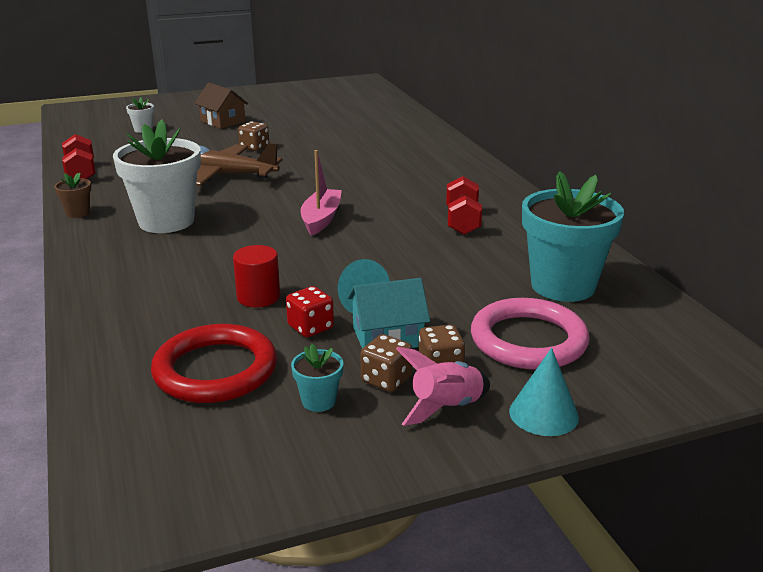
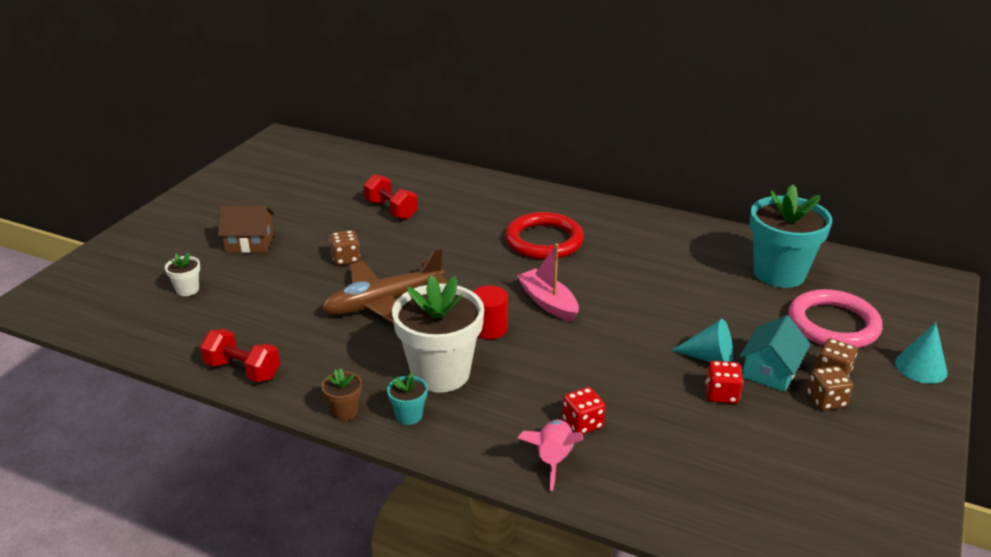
camera: 45 degrees left, 5 degrees up
red ring [151,324,277,403] -> red ring moved to [505,212,584,260]
red cylinder [233,245,280,307] -> red cylinder moved to [473,285,508,339]
turquoise flower pot [291,344,343,412] -> turquoise flower pot moved to [387,372,428,425]
pink rocket [396,347,490,426] -> pink rocket moved to [518,420,583,491]
red dumbbell [446,176,482,235] -> red dumbbell moved to [364,174,418,220]
none -> red dice [562,387,606,434]

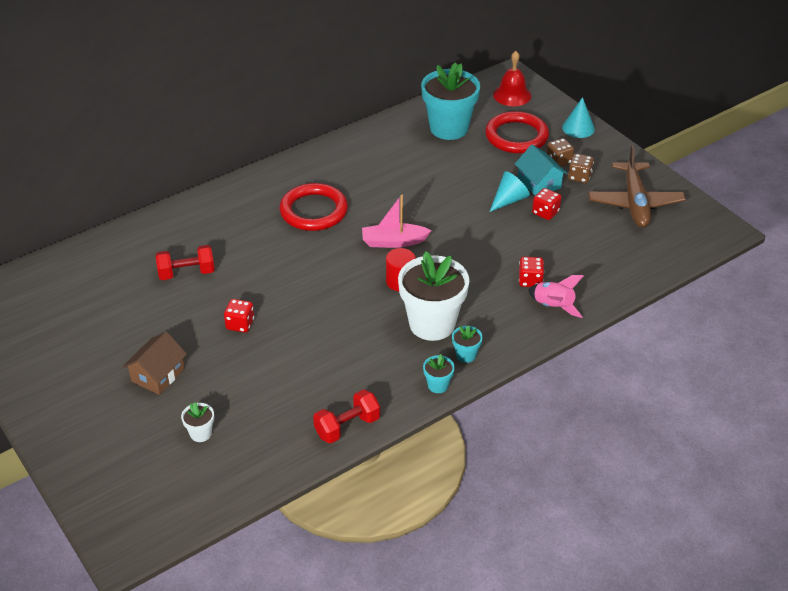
camera: 60 degrees left, 10 degrees up
brown flower pot [321,368,362,420] -> turquoise flower pot [423,354,455,393]
brown plane [322,249,448,324] -> brown plane moved to [588,145,686,228]
brown dice [329,230,360,265] -> red dice [224,299,254,332]
pink ring [788,289,883,348] -> red ring [485,111,549,154]
none -> red bell [493,51,531,106]

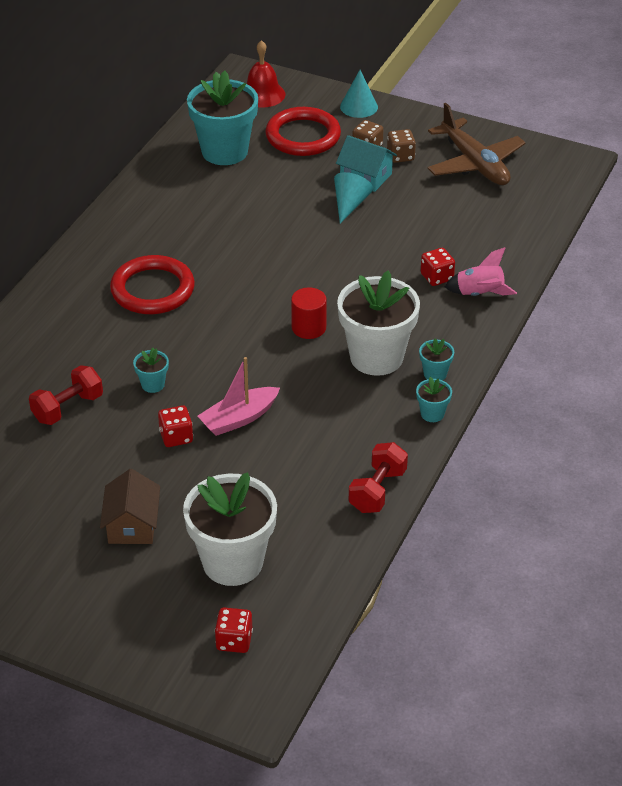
camera: 30 degrees left, 0 degrees up
white flower pot [181,402,214,442] -> white flower pot [183,472,277,586], size x2.34
pink boat [362,195,432,248] -> pink boat moved to [198,357,280,436]
red dice [532,188,561,220] -> red dice moved to [215,607,253,653]
none -> turquoise flower pot [133,348,169,393]

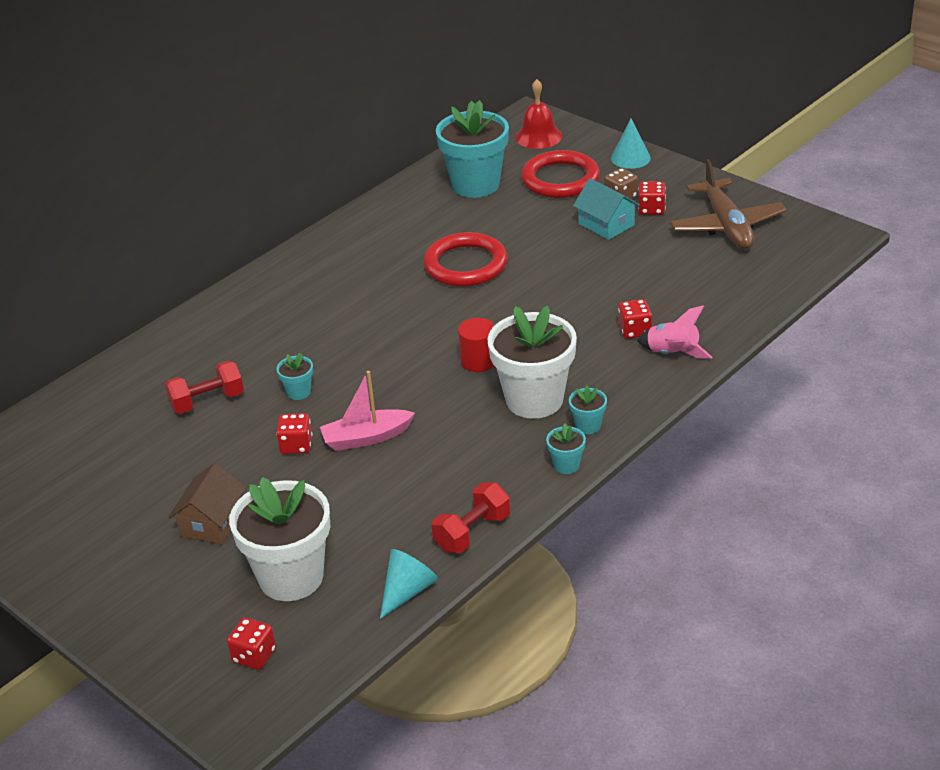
camera: 20 degrees right, 5 degrees down
red ring [110,255,195,314] -> red ring moved to [423,232,508,287]
turquoise cone [334,172,373,224] -> turquoise cone moved to [380,549,438,619]
brown dice [387,129,416,163] -> red dice [638,182,666,215]

